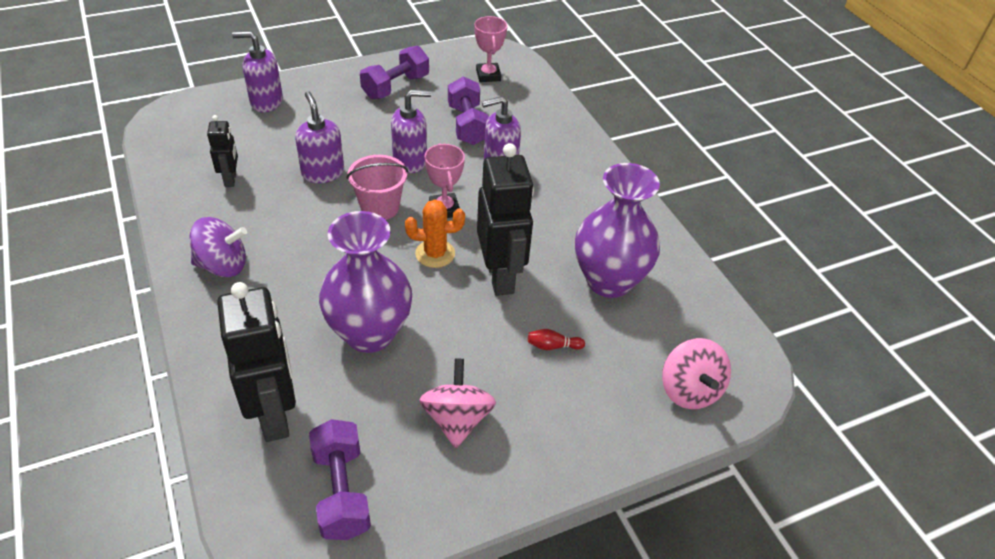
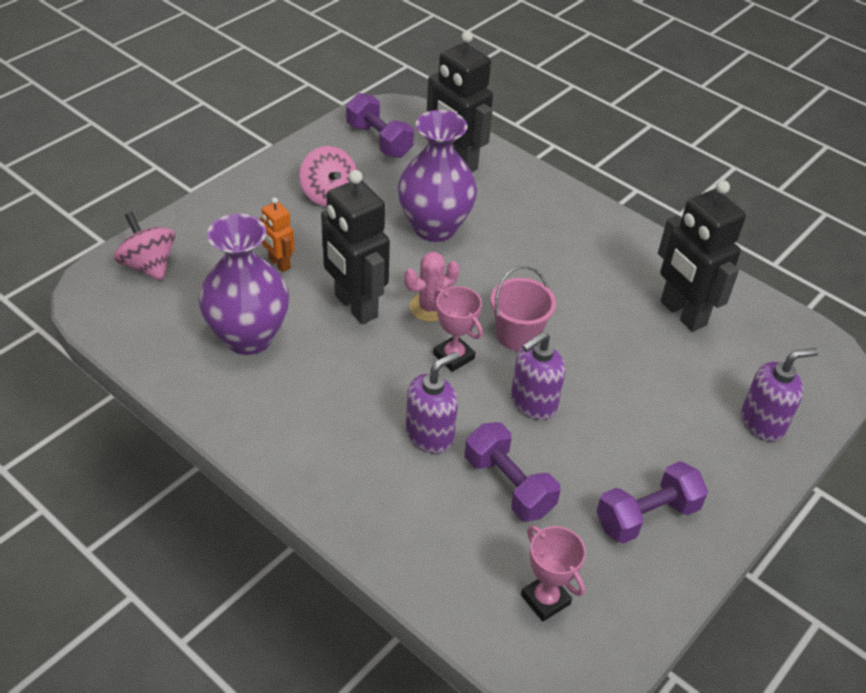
camera: 155 degrees right, 0 degrees up
purple spinning top [189,217,247,277] -> none
black robot [207,115,238,187] -> black robot [658,180,746,332], size x1.94
purple soap dispenser [295,91,344,183] -> none
purple dumbbell [360,46,429,99] -> purple dumbbell turned 45 degrees clockwise [596,461,708,543]
orange cactus [405,199,465,268] -> pink cactus [404,252,460,322]
red bowling pin [528,329,585,350] -> orange robot [260,197,295,272]

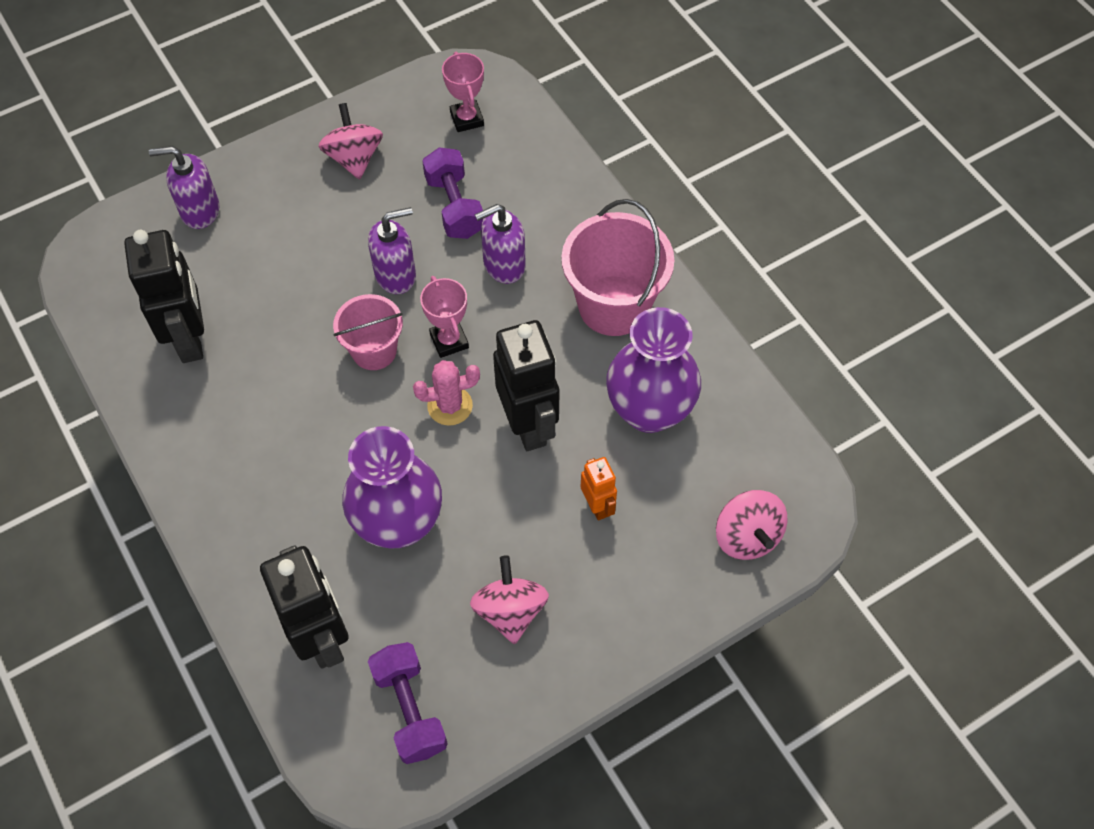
camera: 160 degrees left, 15 degrees up
purple dumbbell [596,461,708,543] -> pink spinning top [318,103,383,180]
none -> pink bucket [561,199,675,336]

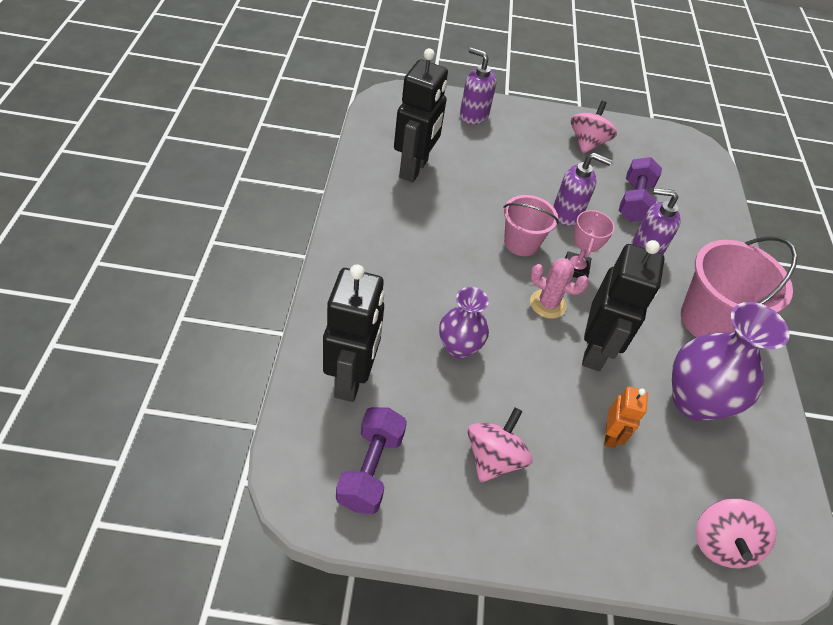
camera: 30 degrees right, 10 degrees down
purple vase [342,426,442,549] -> purple vase [439,287,489,359], size x0.61
pink trophy [442,52,484,132] -> none

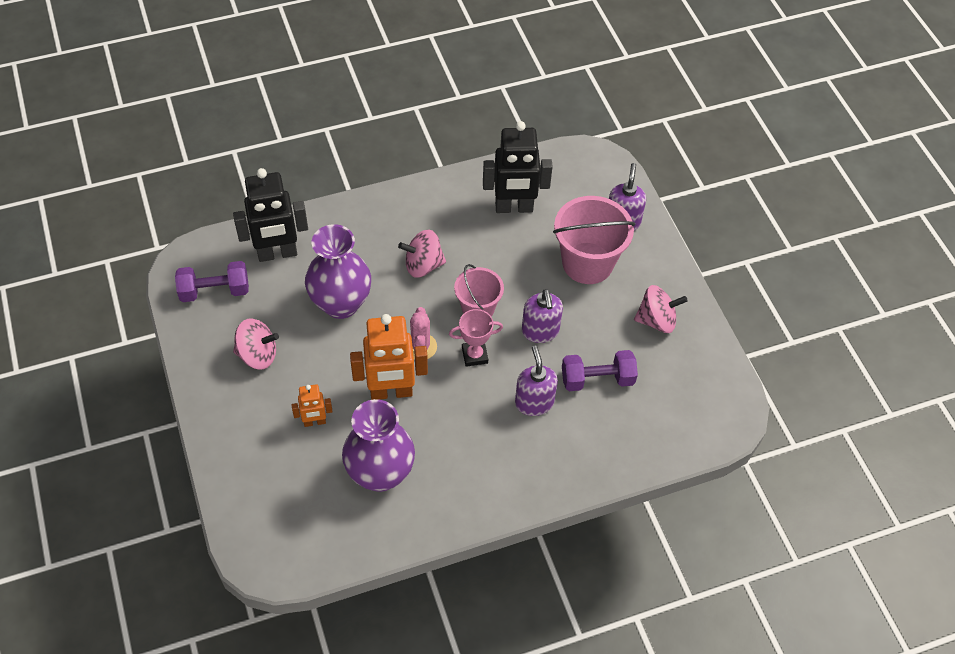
camera: 70 degrees right, 5 degrees up
purple vase [439,287,489,359] -> purple vase [305,224,371,319], size x1.65
black robot [582,240,665,371] -> orange robot [350,314,428,400]
pink bucket [681,236,798,337] -> pink bucket moved to [553,196,636,284]
pink spinning top [696,498,776,568] -> pink spinning top moved to [398,230,446,278]

